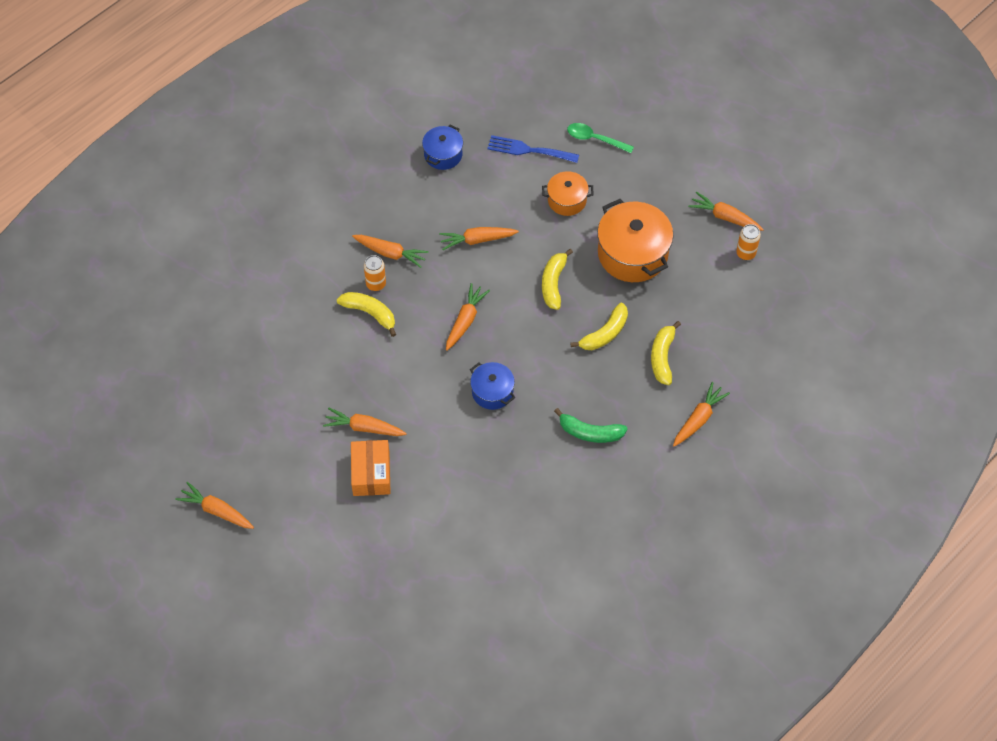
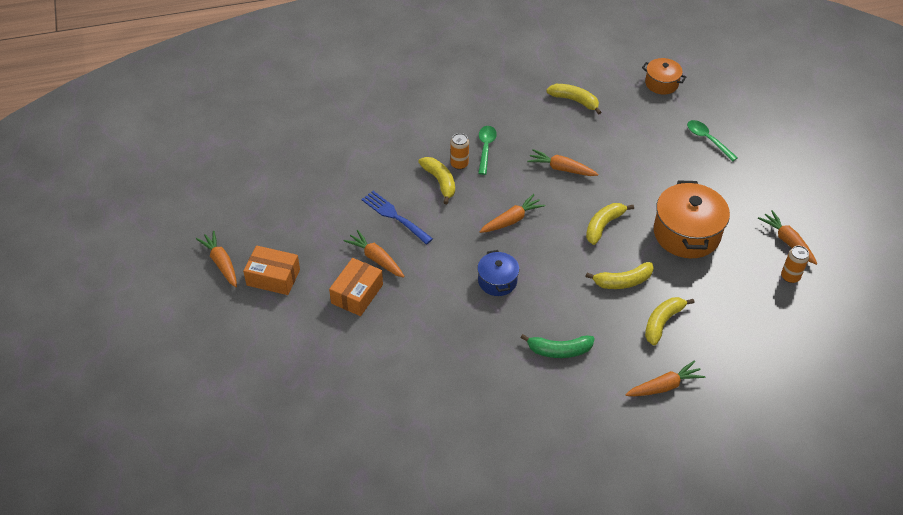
camera: 30 degrees right, 10 degrees down
orange carrot [352,235,429,268] -> green spoon [478,126,497,175]
blue pot [422,125,463,170] -> yellow banana [546,84,602,115]
blue fork [487,135,579,163] -> blue fork moved to [361,191,433,245]
orange pot [542,171,594,216] -> orange pot moved to [642,58,686,94]
green banana [554,408,627,443] -> green banana turned 45 degrees counterclockwise [520,334,595,358]
none -> orange box [243,246,300,295]

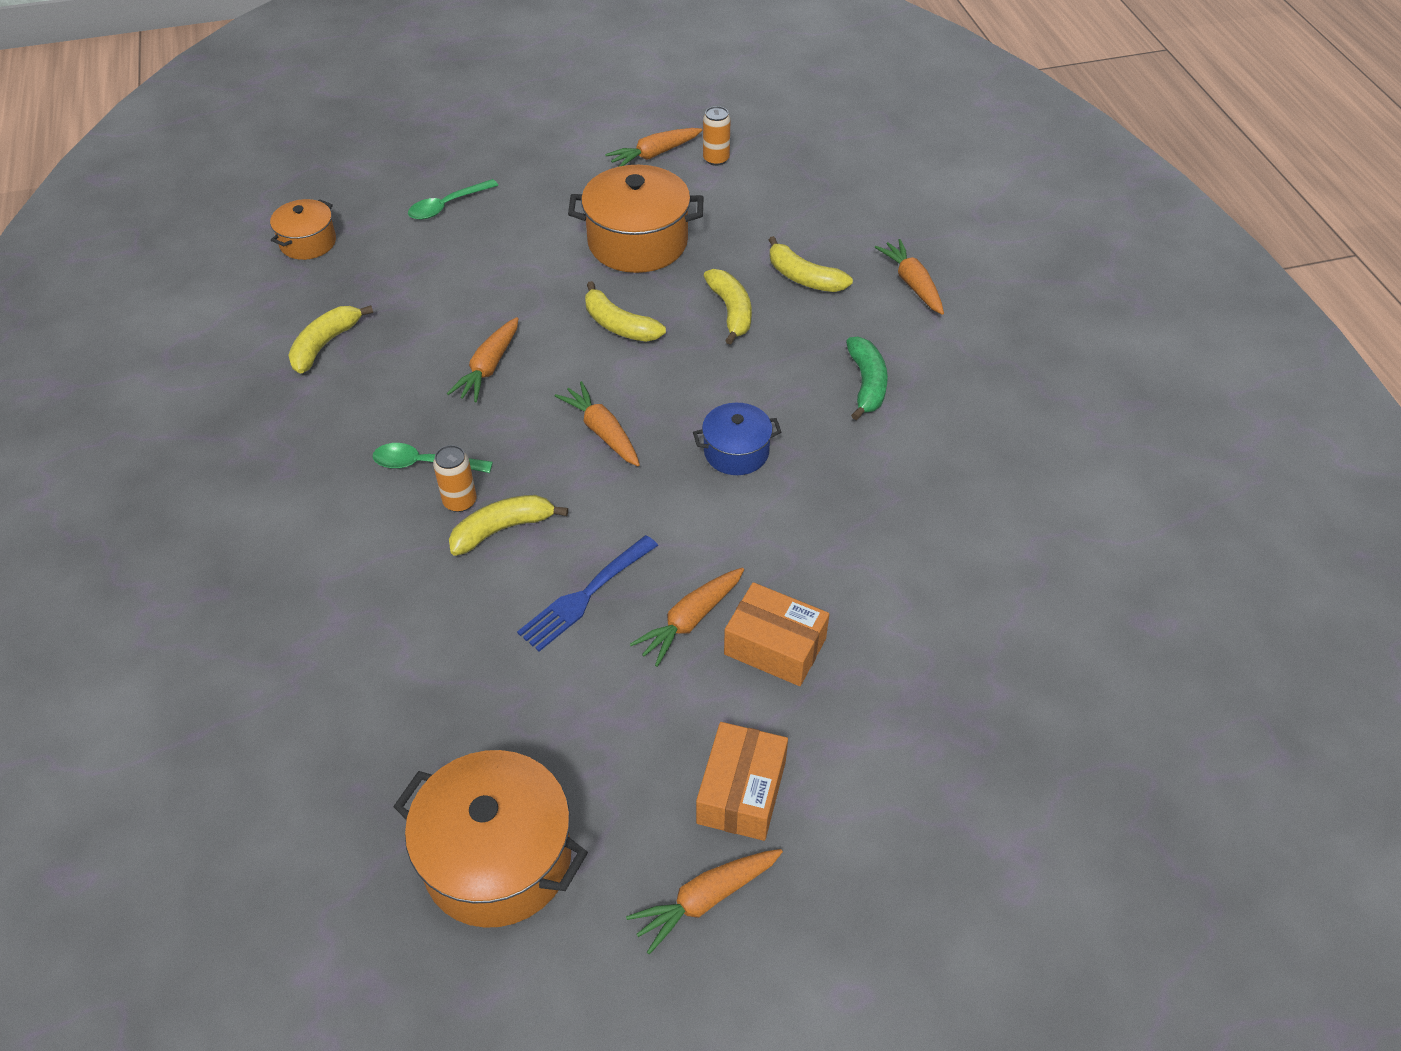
camera: 90 degrees left, 0 degrees up
none -> orange pot [393,750,588,928]

